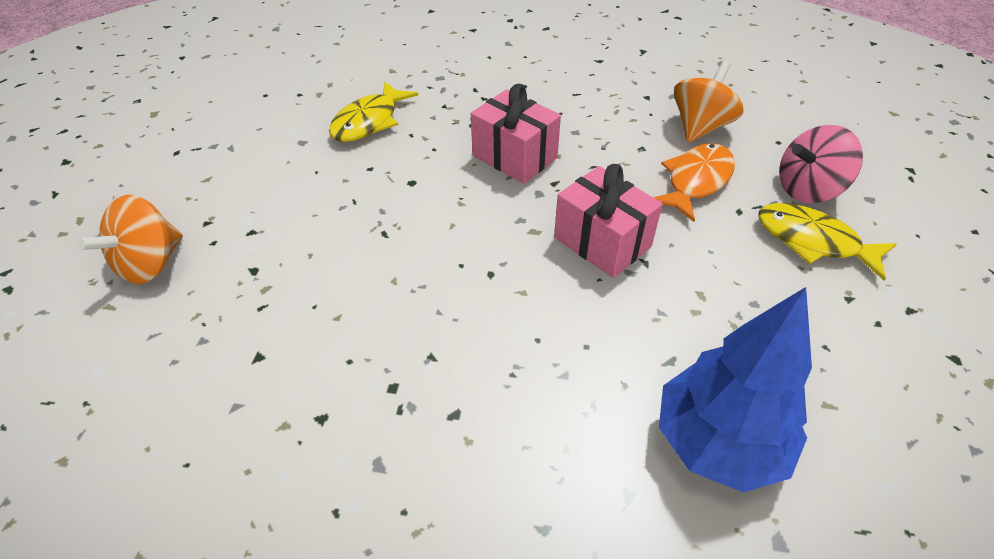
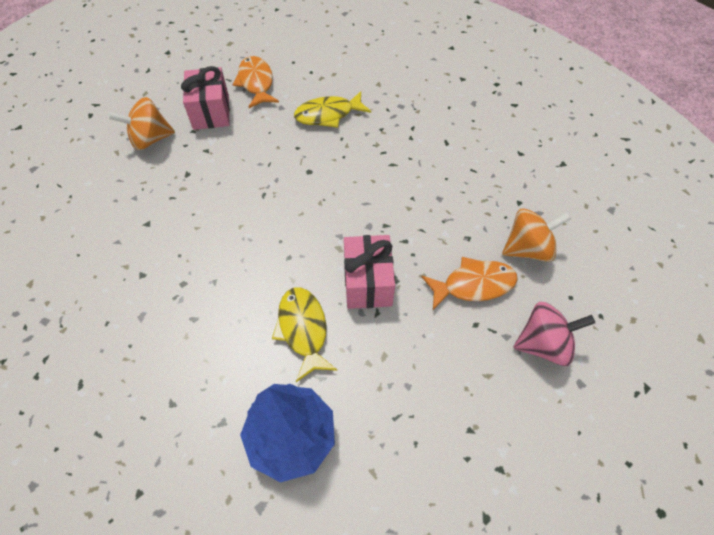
camera: 40 degrees right, 10 degrees up
pink gift [471,84,561,184] -> pink gift moved to [181,66,230,130]
yellow fish [758,203,897,280] -> yellow fish moved to [272,287,338,382]
pink spinning top [779,125,863,203] -> pink spinning top turned 150 degrees clockwise [513,302,595,366]
none -> orange fish [233,56,279,108]

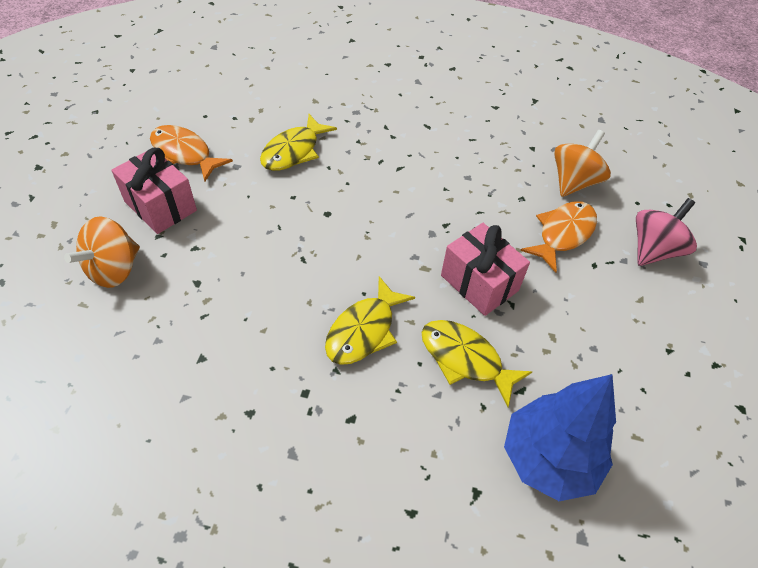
camera: 40 degrees left, 5 degrees down
none -> yellow fish [325,276,415,365]

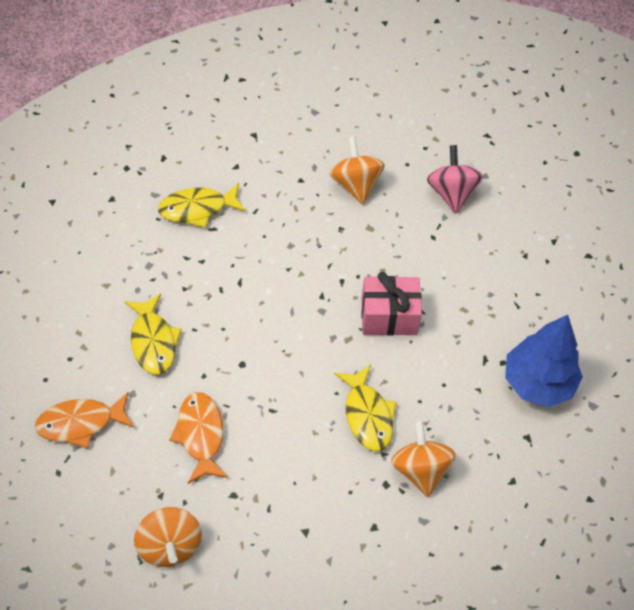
camera: 50 degrees left, 5 degrees up
pink gift [111,148,197,234] -> none
yellow fish [421,320,532,407] -> yellow fish moved to [158,183,246,228]
orange fish [520,201,597,273] -> orange fish moved to [169,392,228,484]
none -> orange spinning top [391,420,456,498]

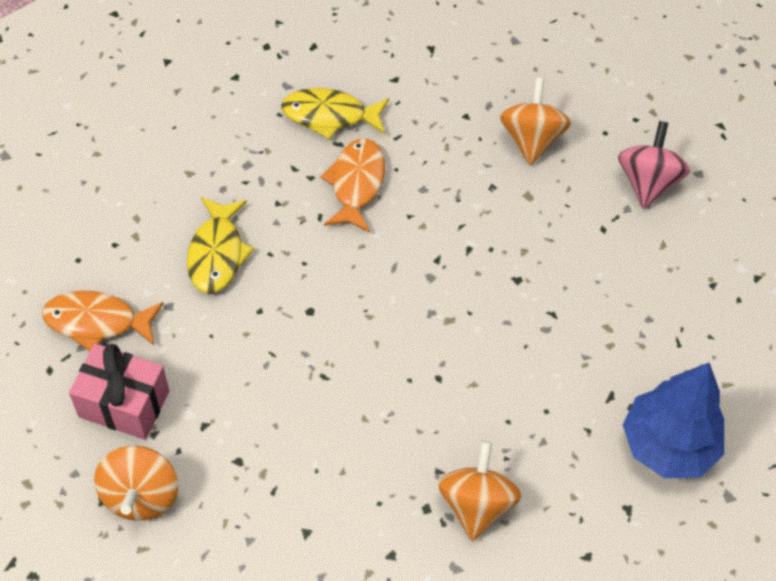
camera: 20 degrees right, 0 degrees up
orange fish [169,392,228,484] -> orange fish moved to [320,138,385,233]
yellow fish [334,365,397,451] -> none
pink gift [361,272,422,336] -> pink gift moved to [69,344,169,440]

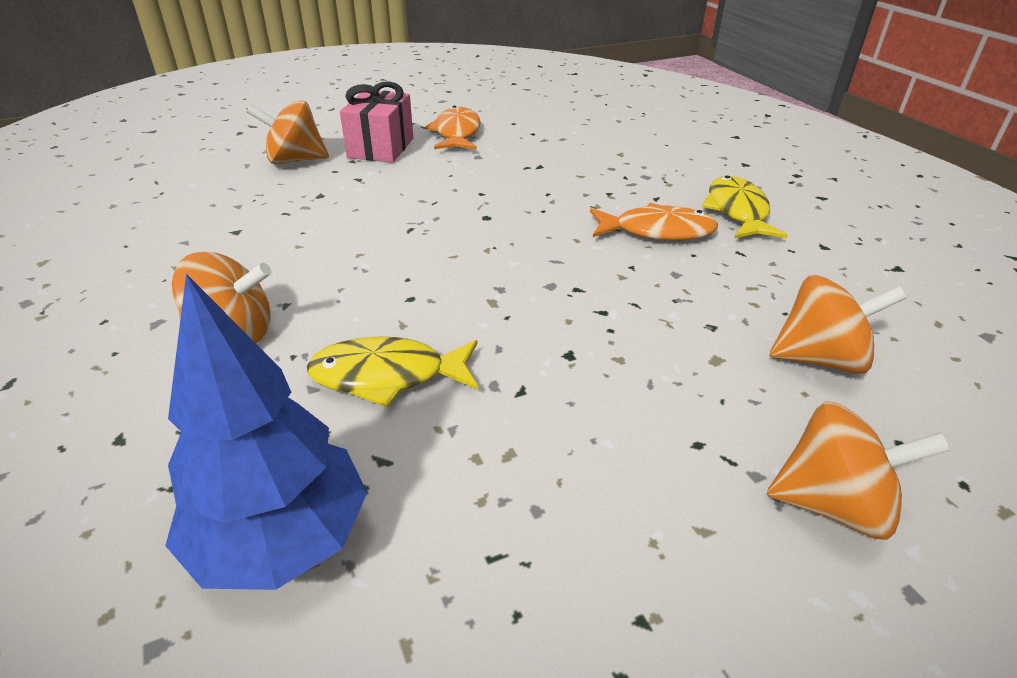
camera: 85 degrees right, 20 degrees down
yellow fish [187,197,254,293] -> yellow fish moved to [307,336,478,408]
pink spinning top [618,121,690,209] -> orange spinning top [767,401,951,540]

